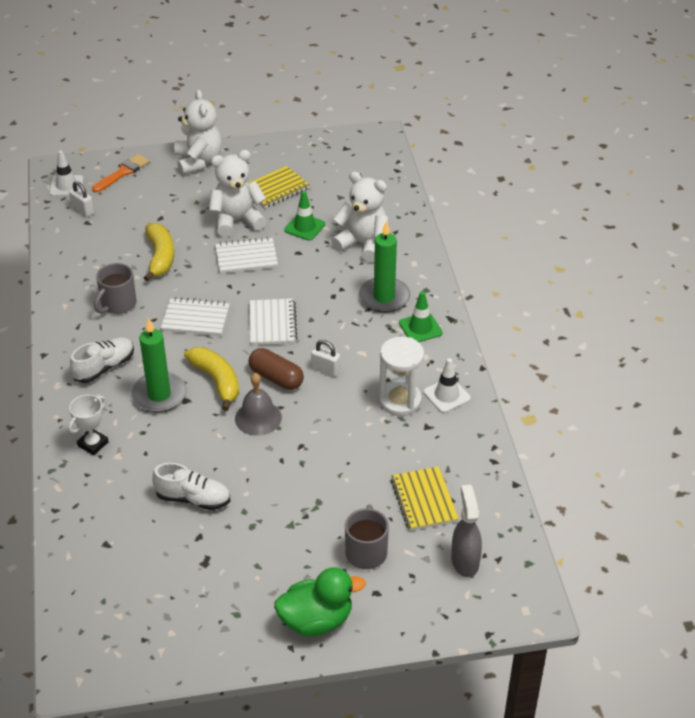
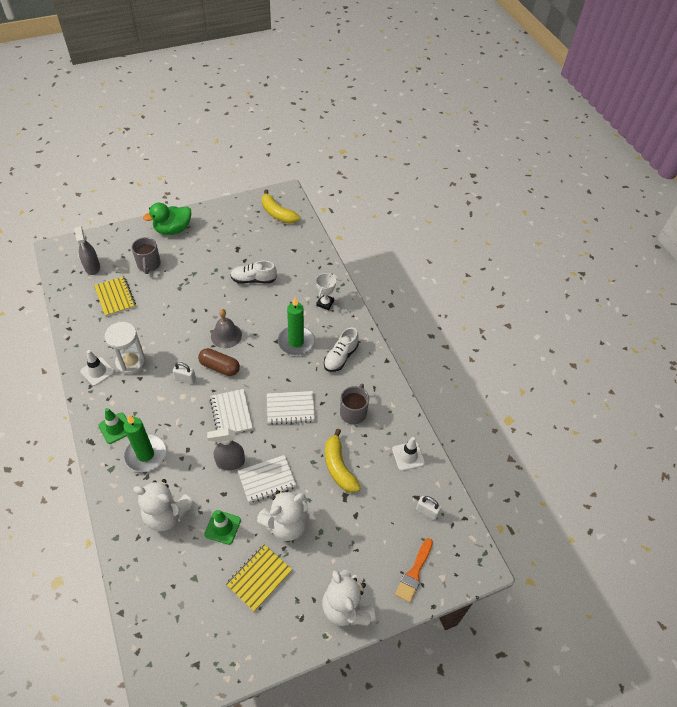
camera: 165 degrees right, 10 degrees up
white traffic cone [50,150,84,196] -> white traffic cone moved to [392,437,425,471]
yellow banana [184,347,239,411] -> yellow banana moved to [261,189,300,224]
none -> grey spray bottle [207,429,245,470]

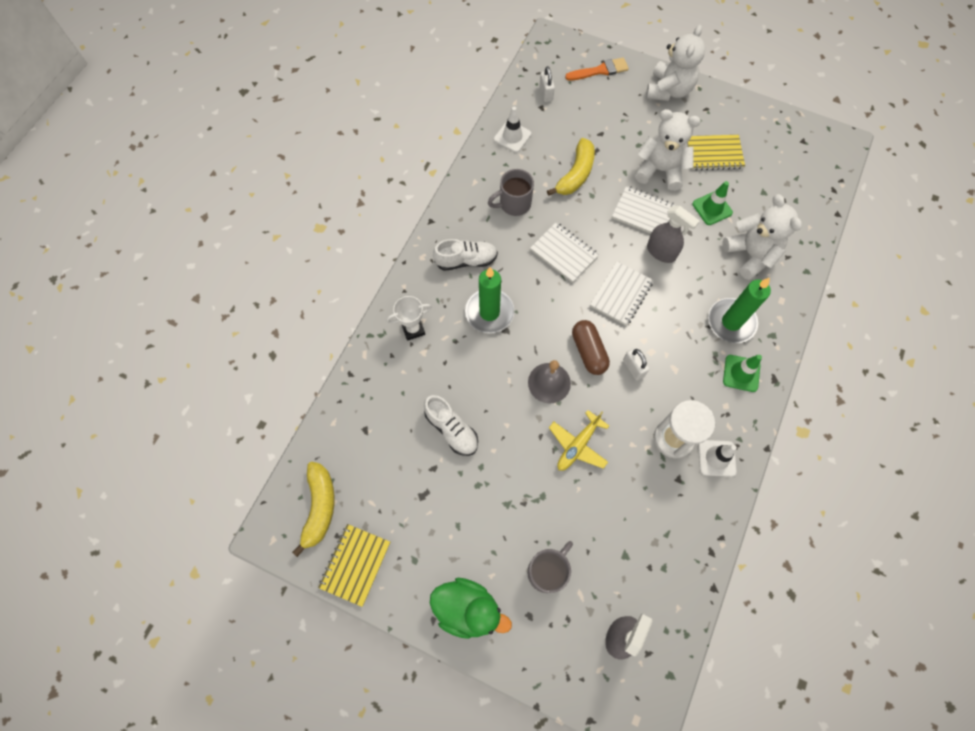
camera: 130 degrees left, 15 degrees up
yellow notebook [94,276,136,317] -> yellow notebook moved to [318,524,390,607]
none -> yellow plane [549,410,609,471]

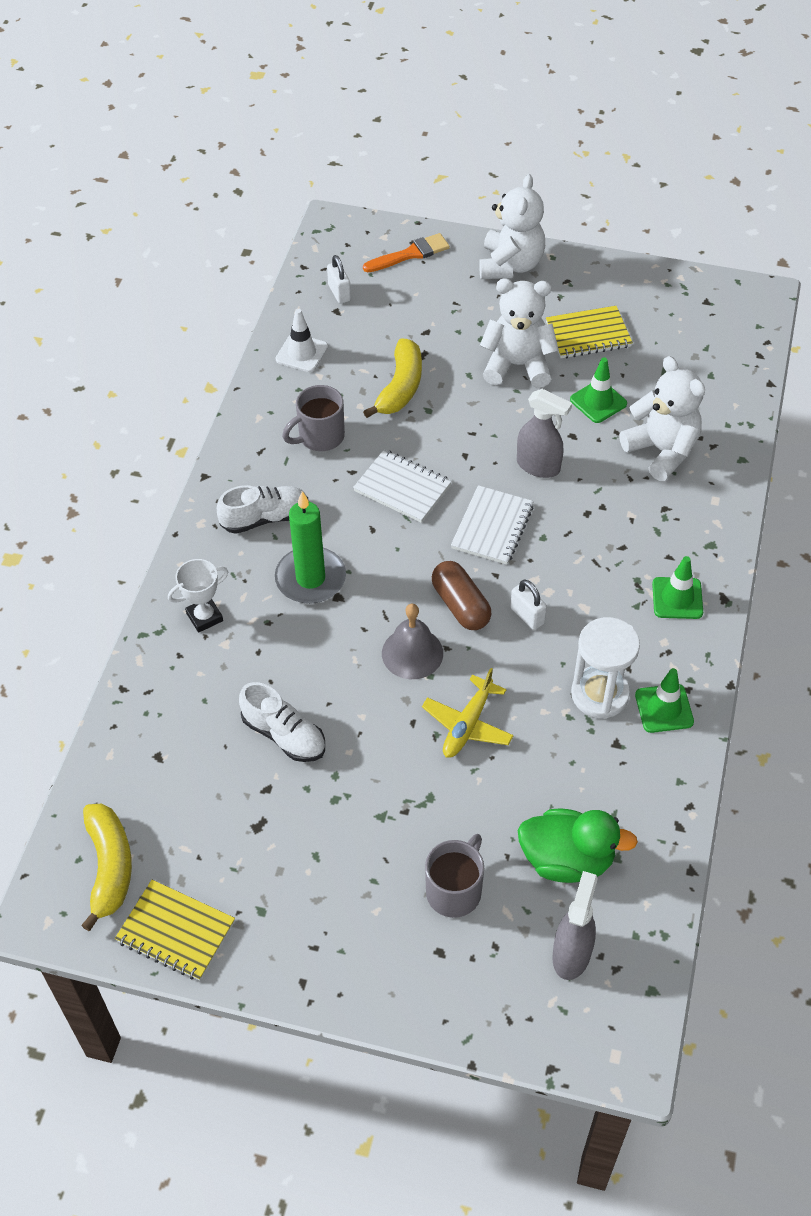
camera: 10 degrees left, 15 degrees down
yellow notebook [318,524,390,607] -> yellow notebook turned 75 degrees counterclockwise [115,880,235,981]
green duck [430,578,512,639] -> green duck moved to [518,809,638,883]
white notebook [612,186,677,234] -> none
white traffic cone [698,440,737,477] -> green traffic cone [635,668,694,733]
green candle [708,278,771,343] -> none

